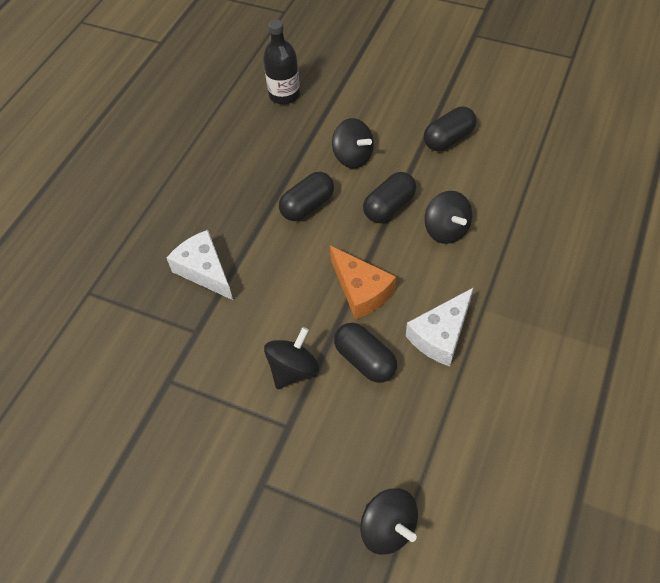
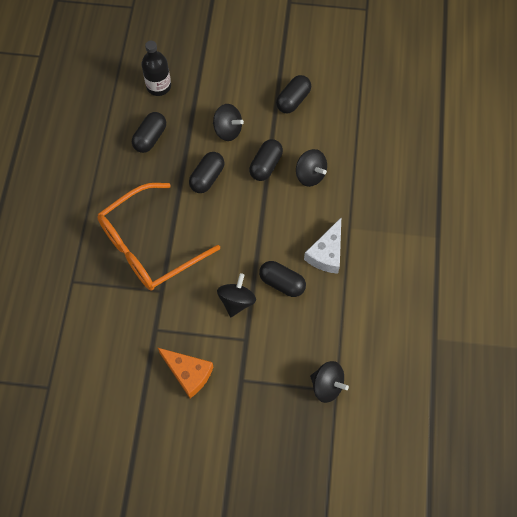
camera: 20 degrees left, 10 degrees up
white cheese [167,230,233,300] -> orange glasses [97,183,220,291]
orange cheese [330,246,396,319] -> orange cheese moved to [158,348,213,398]
none -> black capsule [132,112,166,153]

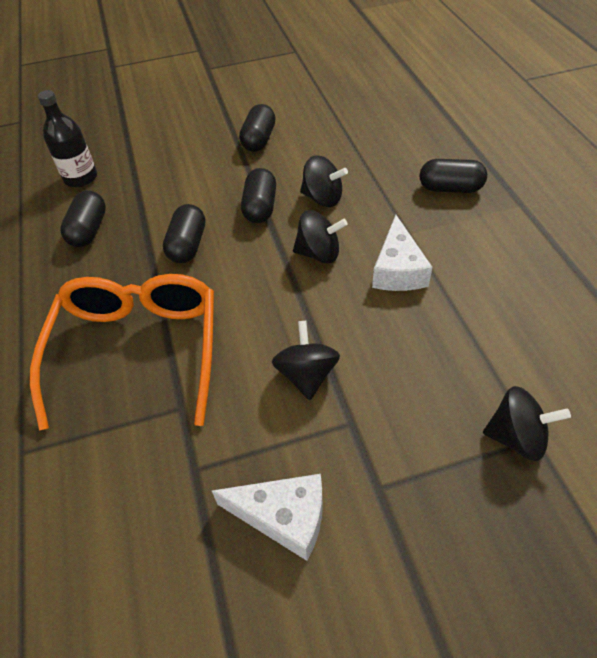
camera: 20 degrees left, 15 degrees down
orange glasses [97,183,220,291] -> orange glasses turned 150 degrees clockwise [30,274,214,430]
orange cheese [158,348,213,398] -> white cheese [212,474,323,561]
black spinning top [213,104,244,141] -> black spinning top moved to [293,210,348,263]
black capsule [259,261,306,297] -> black capsule moved to [420,159,487,193]

